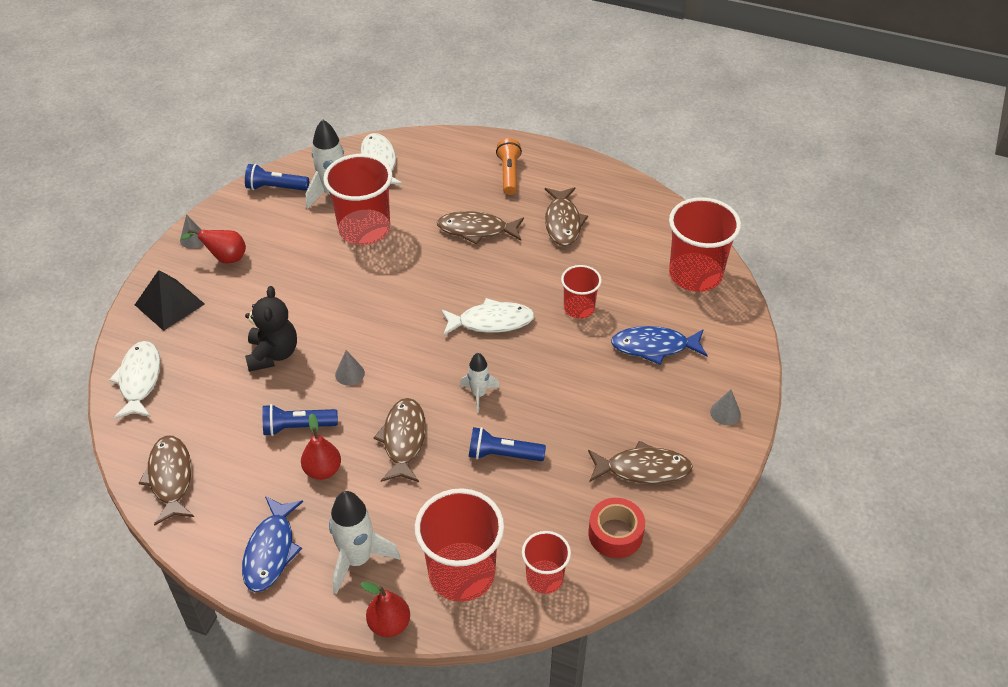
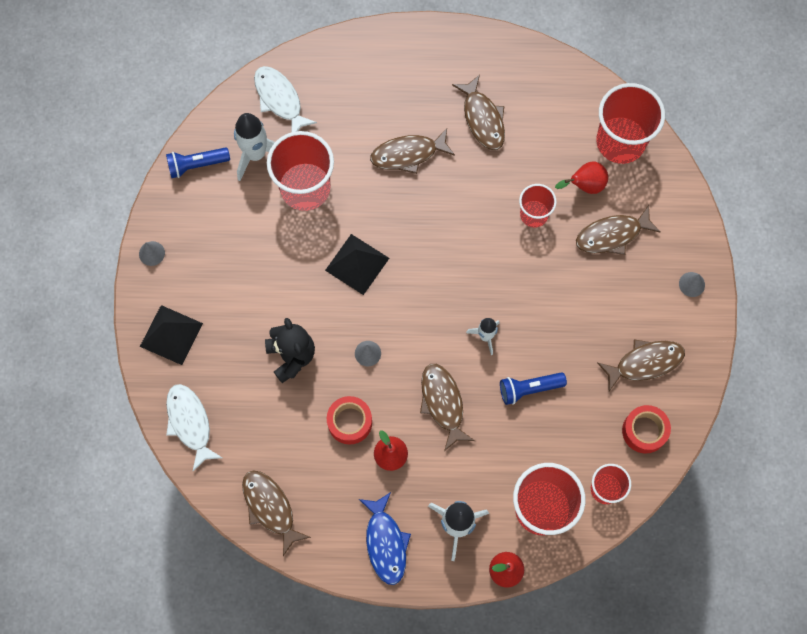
camera: 20 degrees left, 25 degrees up
red pear [181,229,246,264] -> red pear moved to [555,161,608,194]
blue flashlight [262,404,338,436] -> red tape [327,396,372,444]
white fish [441,298,535,336] -> none
orange flashlight [496,138,522,195] -> none
blue fish [611,326,708,365] -> brown fish [576,205,661,255]
none -> black pyramid [325,234,389,295]

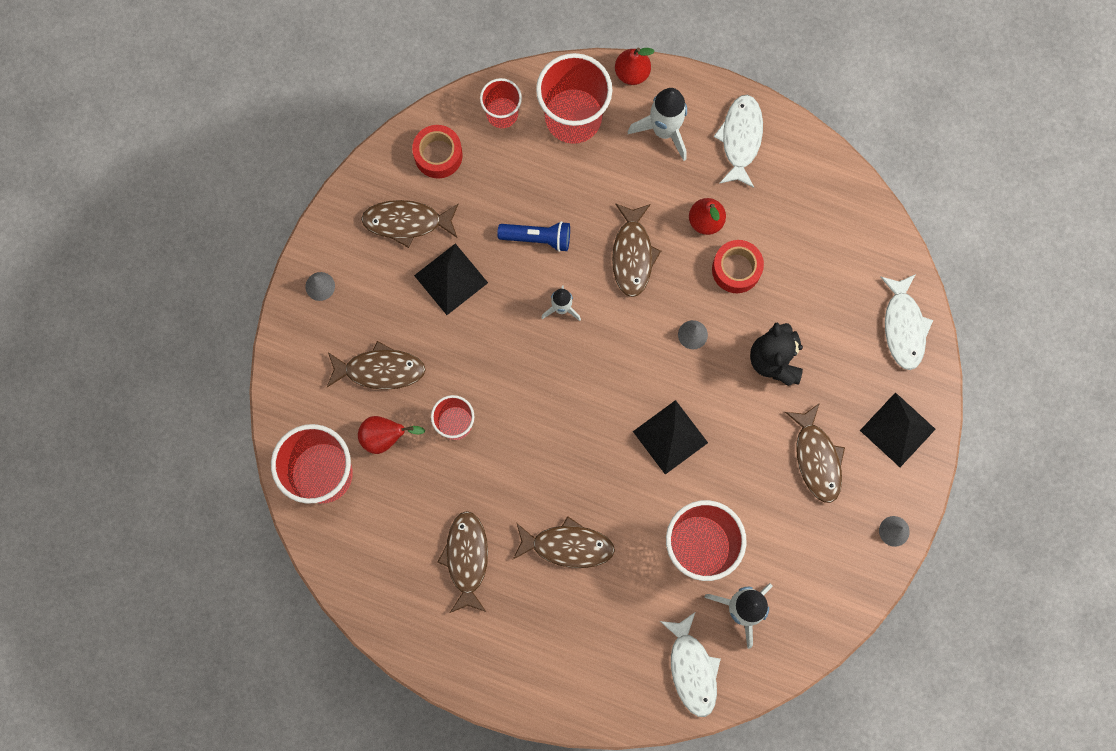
camera: 160 degrees left, 5 degrees up
blue flashlight [166,147,230,178] -> none
brown fish [242,470,311,556] -> brown fish moved to [785,403,845,503]
blue fish [359,492,411,585] -> white fish [714,95,763,188]
none -> black pyramid [414,243,488,315]

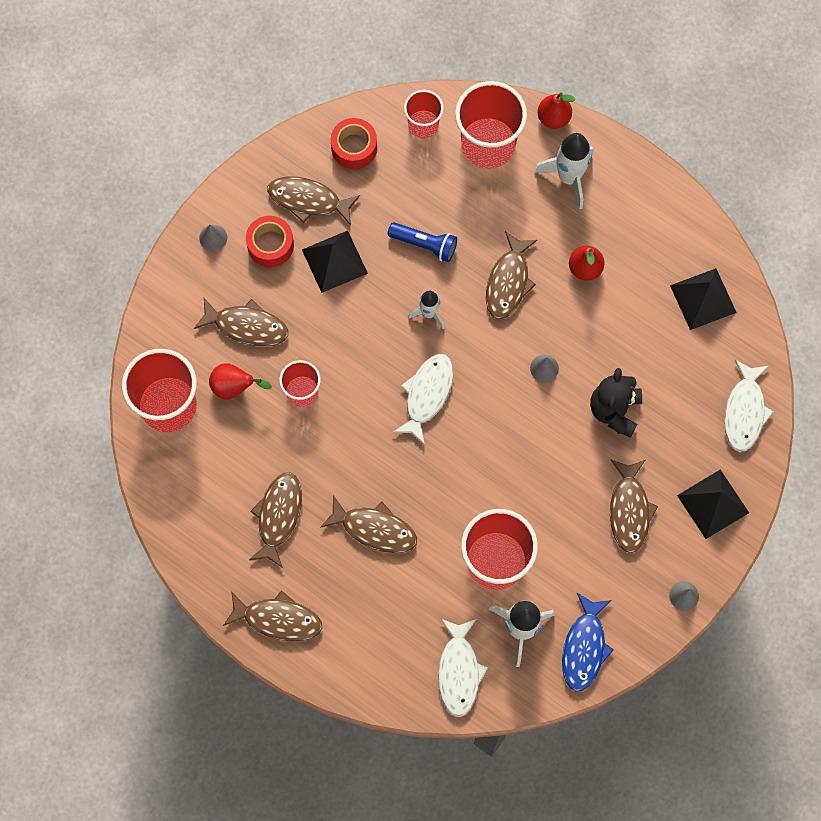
camera: 15 degrees right, 5 degrees down
black pyramid [633,400,708,474] -> black pyramid moved to [670,268,737,330]
red tape [712,240,764,293] -> red tape moved to [246,216,294,267]
white fish [714,95,763,188] -> white fish moved to [393,354,453,445]
none -> brown fish [223,590,322,641]
none -> blue fish [562,593,614,691]

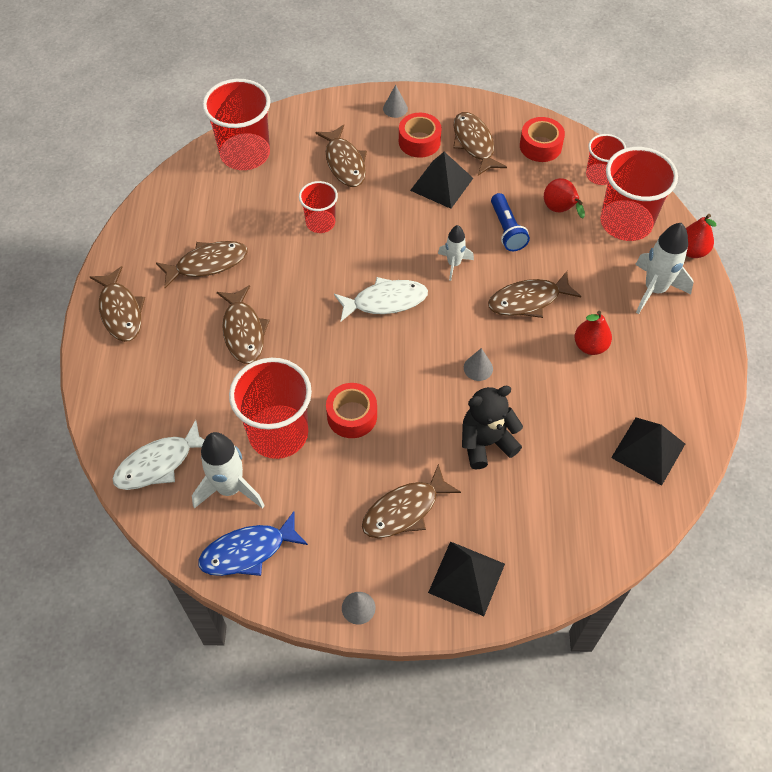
camera: 55 degrees right, 15 degrees down
red pear [209,363,272,400] -> red pear moved to [544,178,585,218]
white fish [724,360,773,452] -> none
none -> red tape [326,383,377,438]

